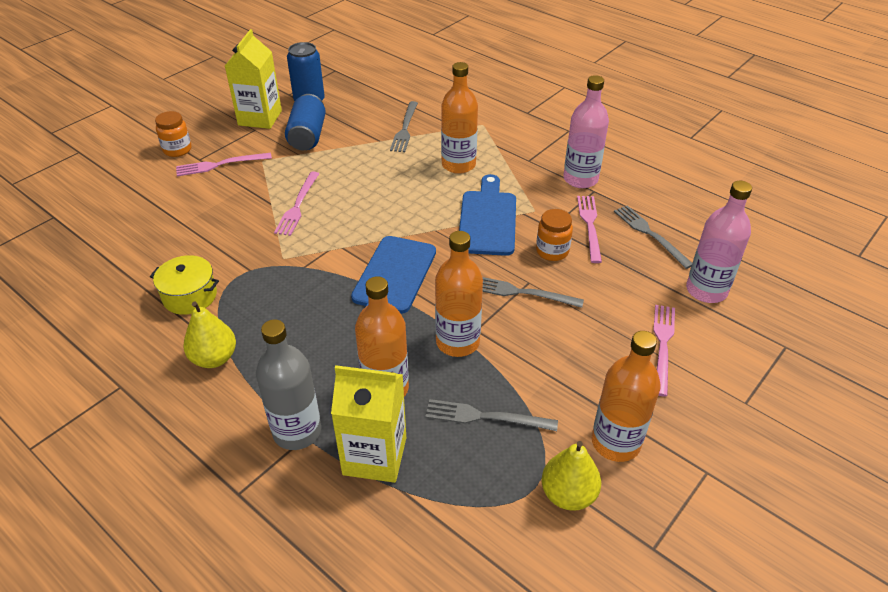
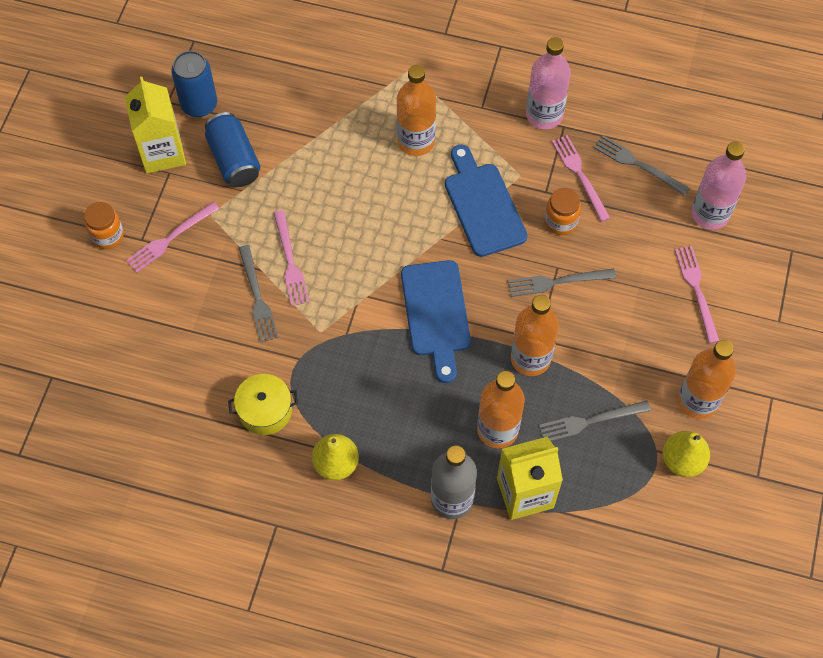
camera: 25 degrees left, 20 degrees up
grey fork [390,101,418,152] -> grey fork moved to [239,245,278,343]

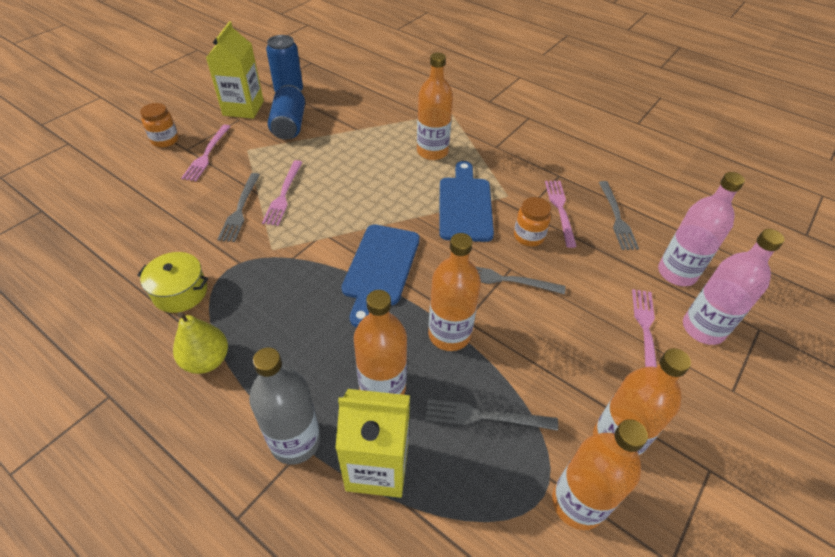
camera: 20 degrees right, 15 degrees down
pink fork [126,202,220,273] -> pink fork turned 60 degrees counterclockwise [181,125,231,181]
pink bottle [526,37,571,129] -> pink bottle moved to [683,229,785,345]
grey fork [594,135,690,196] -> grey fork turned 150 degrees counterclockwise [599,181,639,250]
yellow pear [662,431,710,477] -> orange bottle [552,419,648,530]

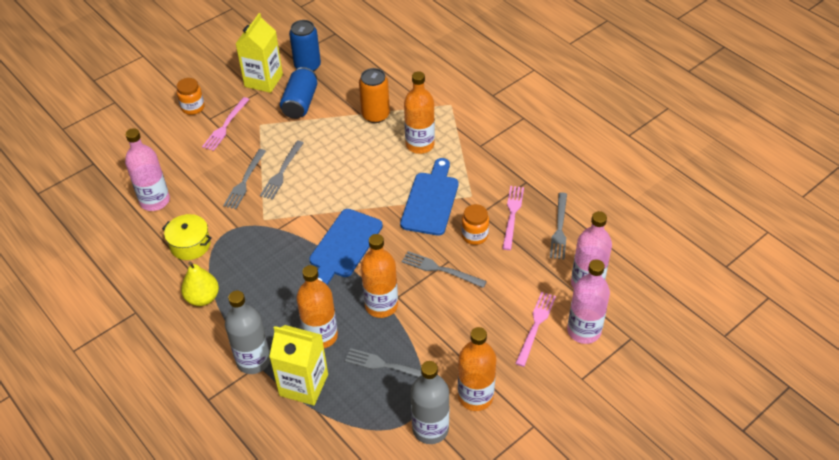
camera: 15 degrees right, 0 degrees up
pink fork [262,160,303,226] -> grey fork [260,141,304,200]
orange bottle [552,419,648,530] -> grey bottle [411,361,449,444]
none -> pink bottle [125,128,170,211]
none -> orange can [359,68,390,123]

